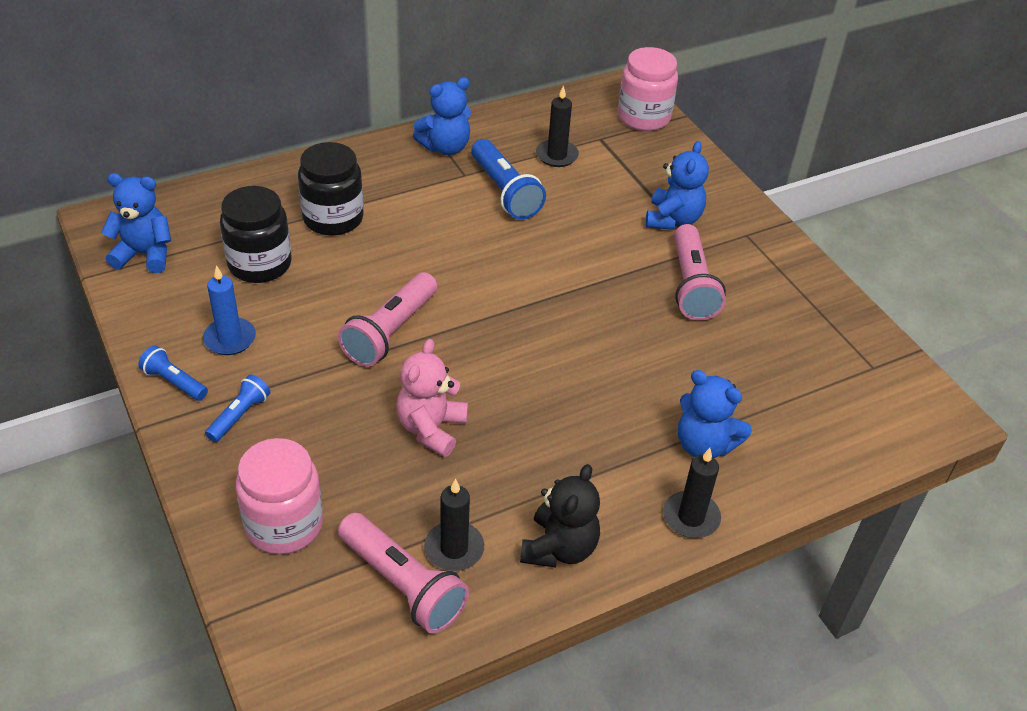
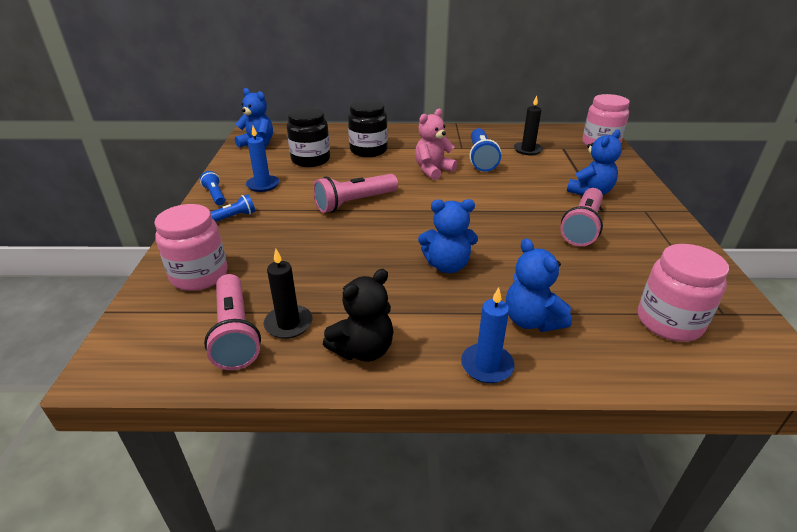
camera: 30 degrees right, 10 degrees down
pink teddy bear [396,339,468,457] -> pink teddy bear moved to [415,109,457,180]
blue teddy bear [413,77,471,155] -> blue teddy bear moved to [418,199,478,273]
black candle [663,448,721,538] -> blue candle [461,287,515,383]
none -> pink jar [638,244,729,342]

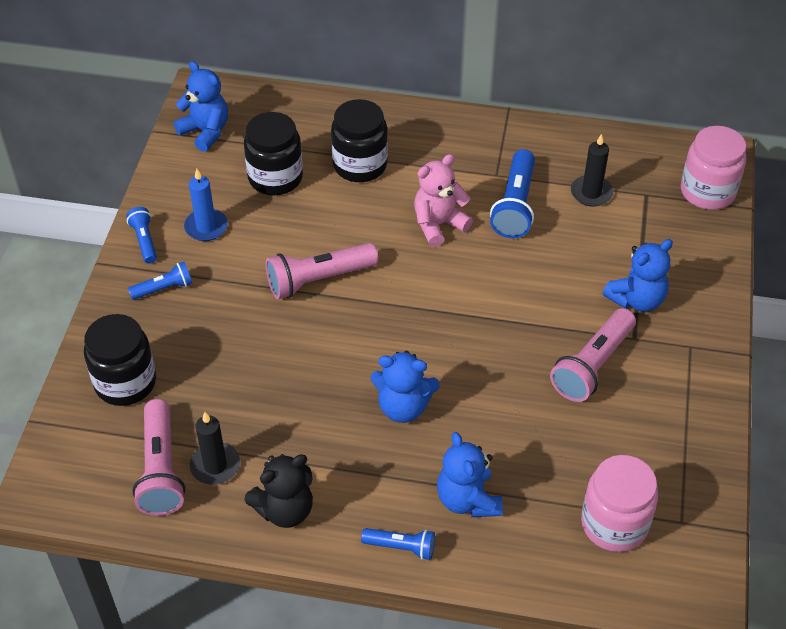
camera: 10 degrees right, 15 degrees up
pink jar [154,204,227,291] -> black jar [84,314,156,406]
blue candle [461,287,515,383] -> blue flashlight [361,528,435,560]

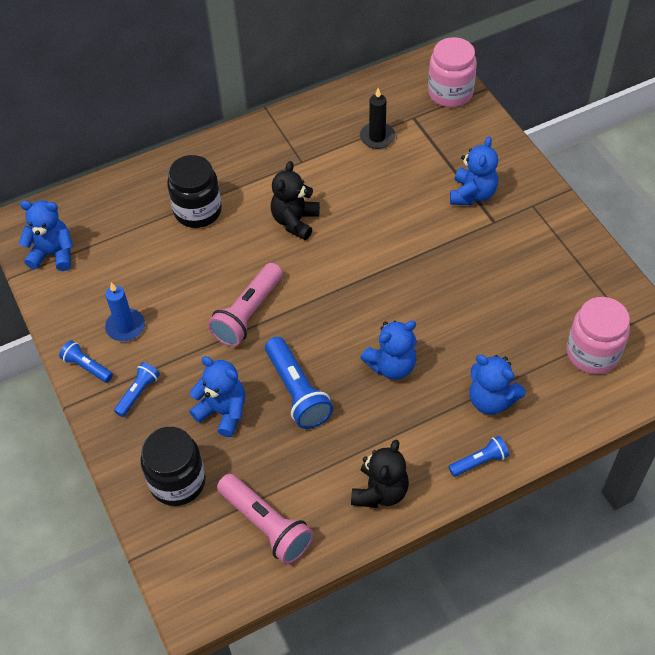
camera: 35 degrees left, 5 degrees up
black candle [190,412,240,485] -> none
black jar [244,112,303,195] -> none
pink teddy bear [414,154,473,247] -> black teddy bear [271,161,320,240]
blue flashlight [490,149,535,238] -> blue flashlight moved to [265,337,333,429]
pink flashlight [550,308,636,402] -> none
none -> blue teddy bear [189,356,245,437]

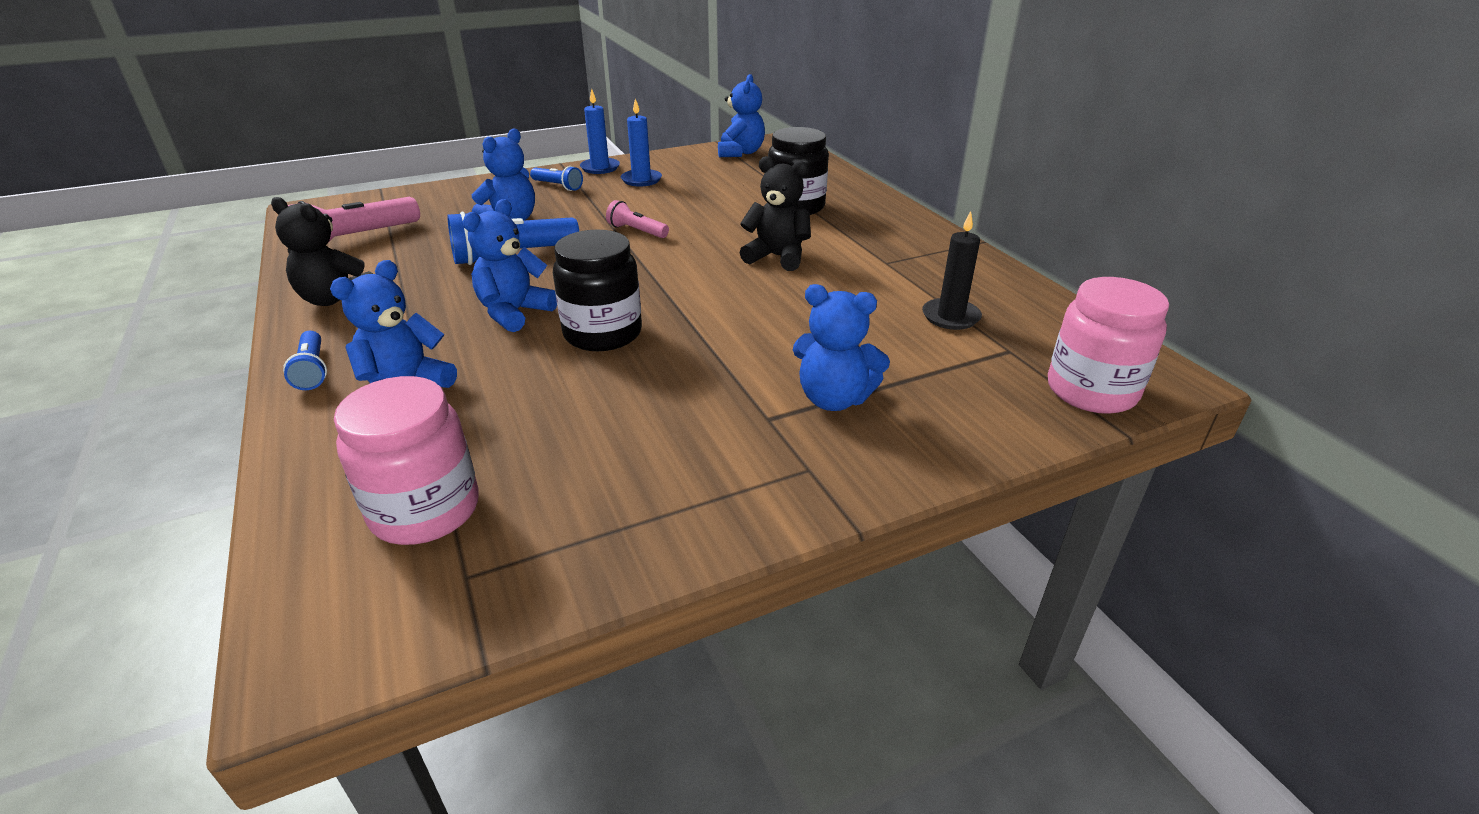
camera: 90 degrees right, 20 degrees down
blue flashlight [59,340,113,383] -> blue candle [580,89,620,174]
black jar [140,427,206,506] -> black jar moved to [553,229,642,351]
pink flashlight [208,263,283,347] -> pink flashlight [606,200,669,238], size x0.56
blue teddy bear [360,321,417,380] -> blue teddy bear turned 60 degrees clockwise [463,199,557,332]

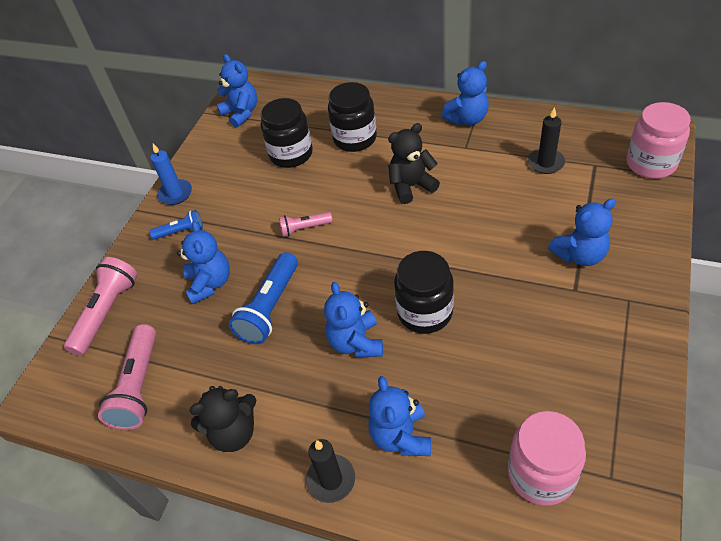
camera: 40 degrees left, 15 degrees up
blue flashlight [283,331,327,390] -> black candle [306,439,355,503]
blue candle [621,98,662,187] -> none
none -> pink flashlight [64,257,138,356]
none -> black jar [260,98,313,168]
none -> blue teddy bear [441,61,489,125]

